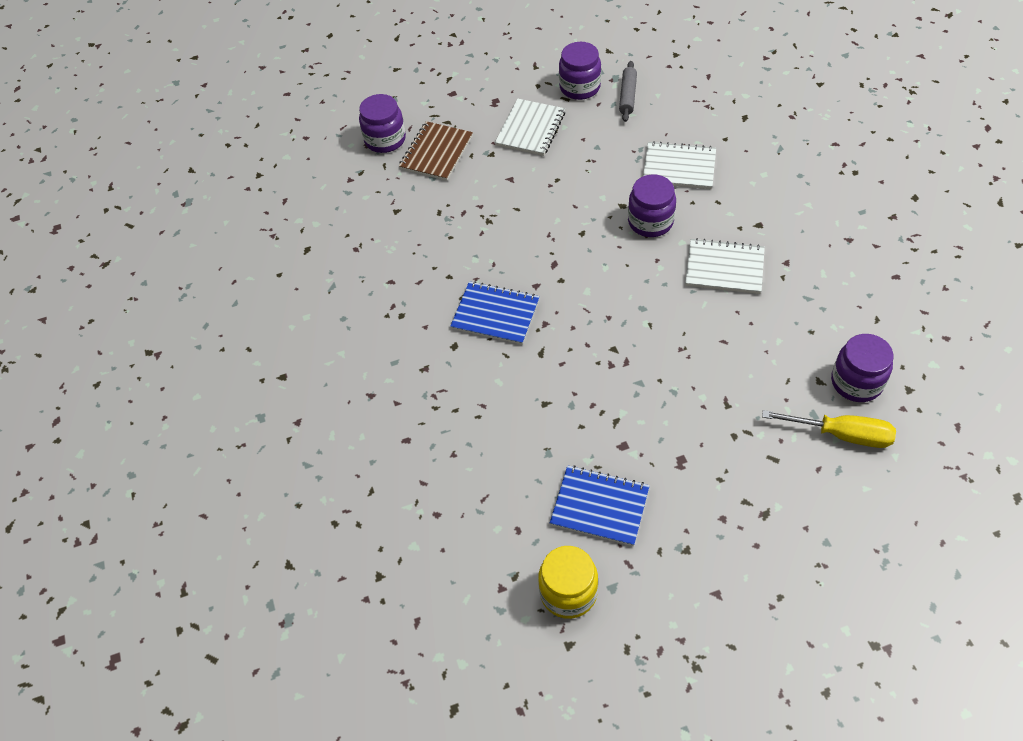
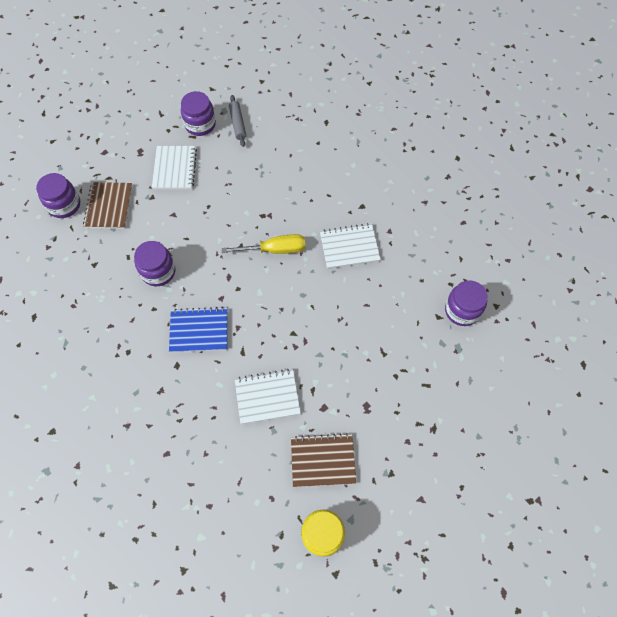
camera: 25 degrees left, 10 degrees up
blue notebook [550,465,650,546] -> brown notebook [291,433,356,487]
purple jar [628,174,676,237] -> purple jar moved to [134,241,176,286]
white notebook [643,141,716,189] -> white notebook moved to [235,369,301,424]
yellow screwdriver [762,410,896,448] -> yellow screwdriver moved to [222,234,306,254]

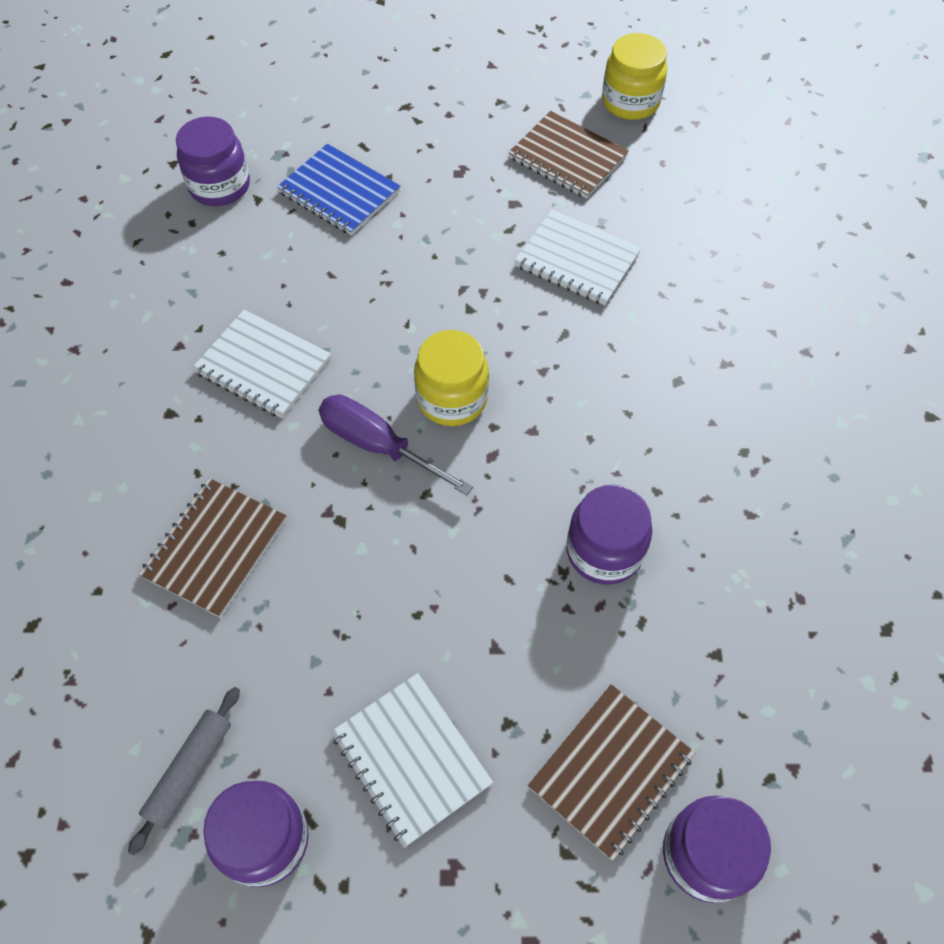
camera: 140 degrees left, 5 degrees down
white notebook [152,146,197,189] -> white notebook turned 75 degrees counterclockwise [331,673,493,847]
blue notebook [169,307,227,353] -> blue notebook moved to [277,144,401,235]
yellow screwdriver [222,234,306,254] -> purple screwdriver [319,395,473,495]
none -> brown notebook [139,478,287,618]
none -> yellow jar [414,330,489,426]

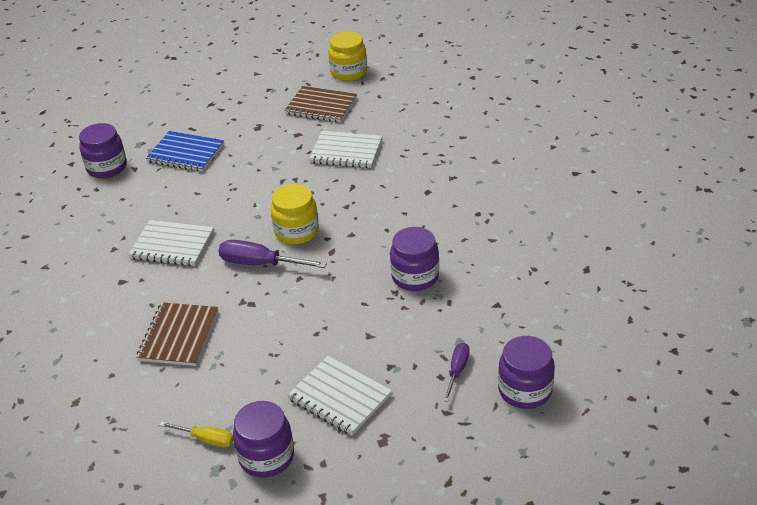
camera: 15 degrees left, 20 degrees down
grey rolling pin [128,687,240,855] -> yellow screwdriver [159,421,233,447]
brown notebook [528,684,695,861] -> purple screwdriver [443,343,470,402]

